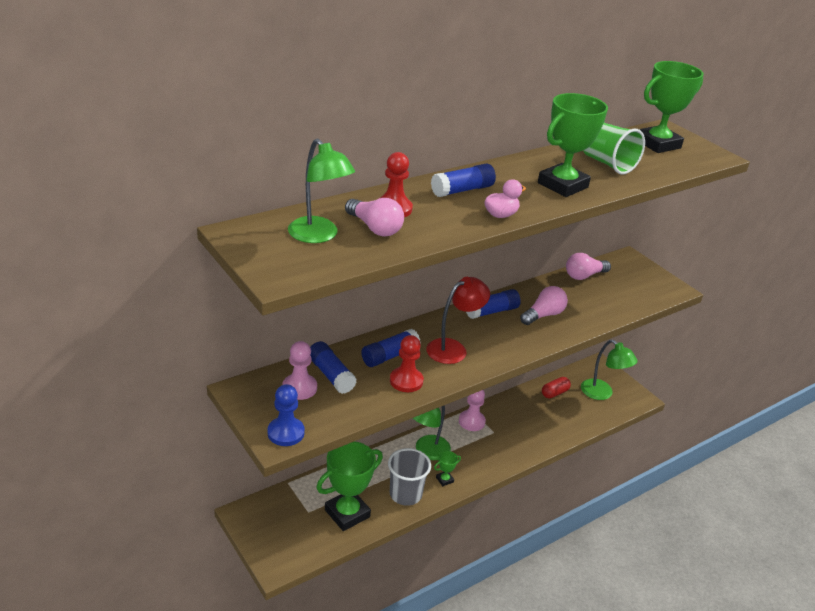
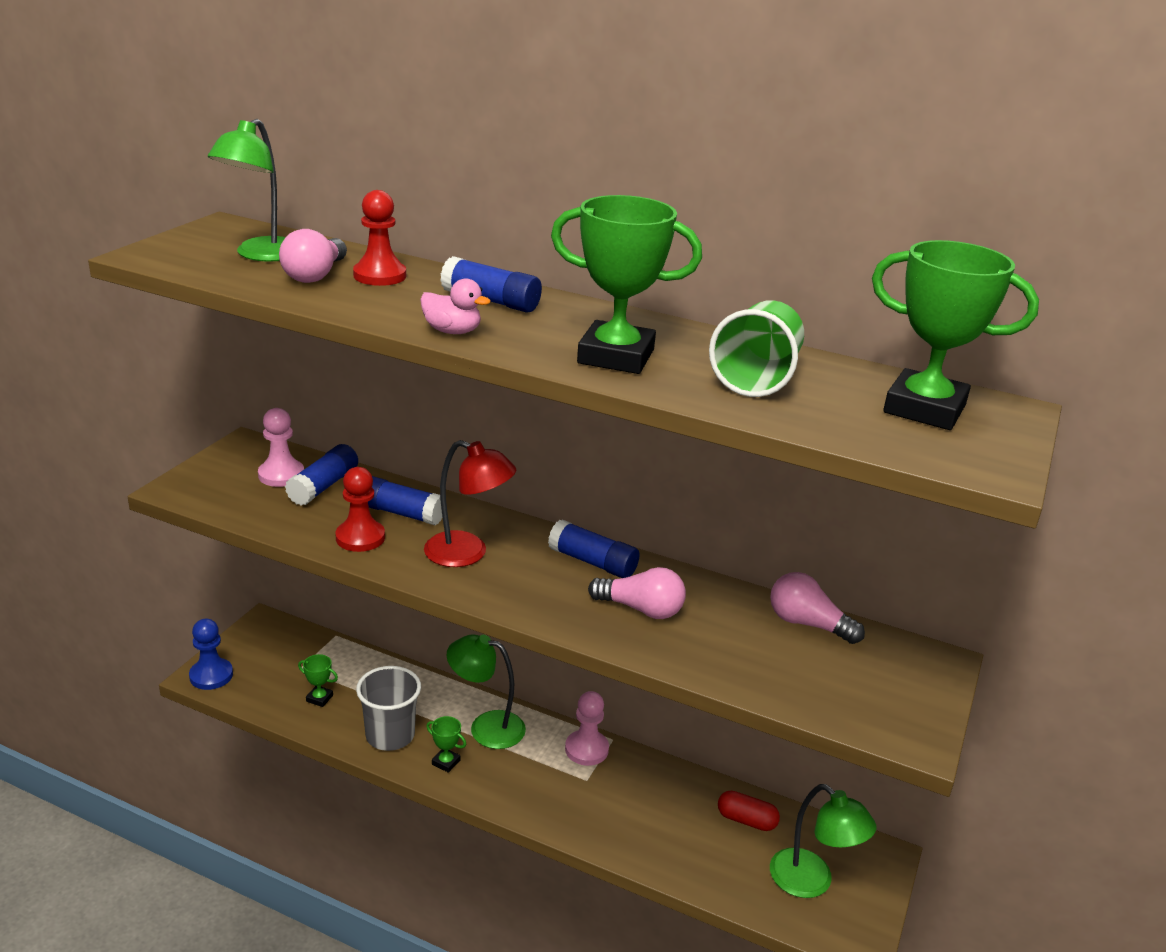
camera: 60 degrees right, 5 degrees down
blue pawn [267,384,305,446] -> blue pawn moved to [189,619,233,690]
green trophy [316,441,383,531] -> green trophy [298,654,338,707], size x0.42
green lamp [581,340,638,400] -> green lamp turned 60 degrees counterclockwise [770,784,876,898]

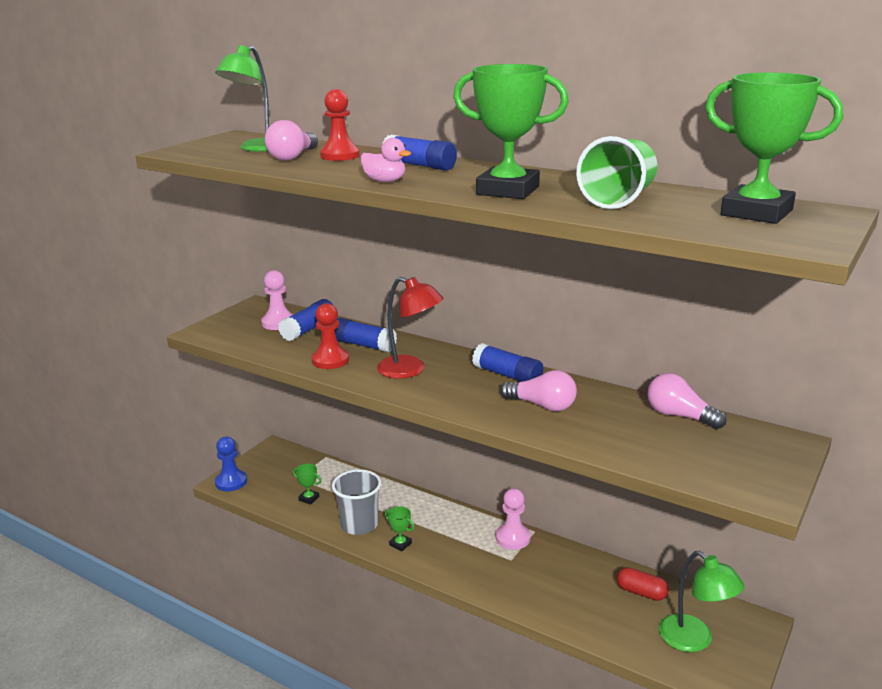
camera: 10 degrees right, 5 degrees down
green lamp [447,634,526,749] -> none

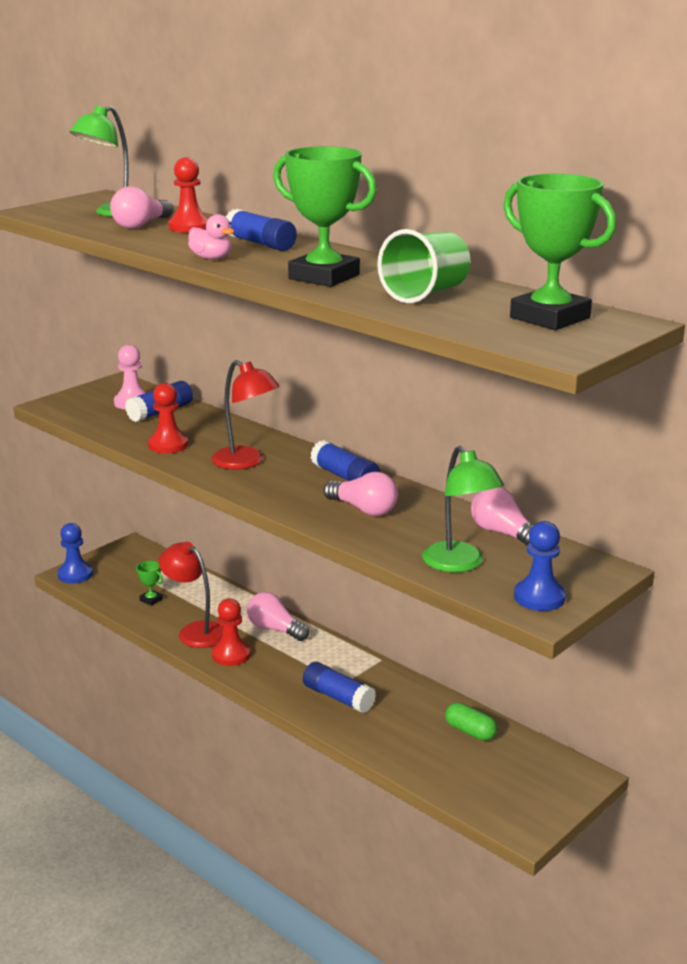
camera: 10 degrees right, 0 degrees up
grey cup [332,469,381,535] -> red lamp [159,541,223,648]
blue glue stick [334,318,397,352] -> blue glue stick moved to [303,662,376,713]
green trophy [385,506,415,551] -> red pawn [212,598,251,666]
pink pawn [496,488,531,550] -> none
red capsule [617,567,669,601] -> green capsule [445,702,497,741]
green lamp [659,551,745,652] -> green lamp moved to [422,446,504,572]
none -> pink light bulb [247,592,309,641]
none -> blue pawn [514,521,566,611]

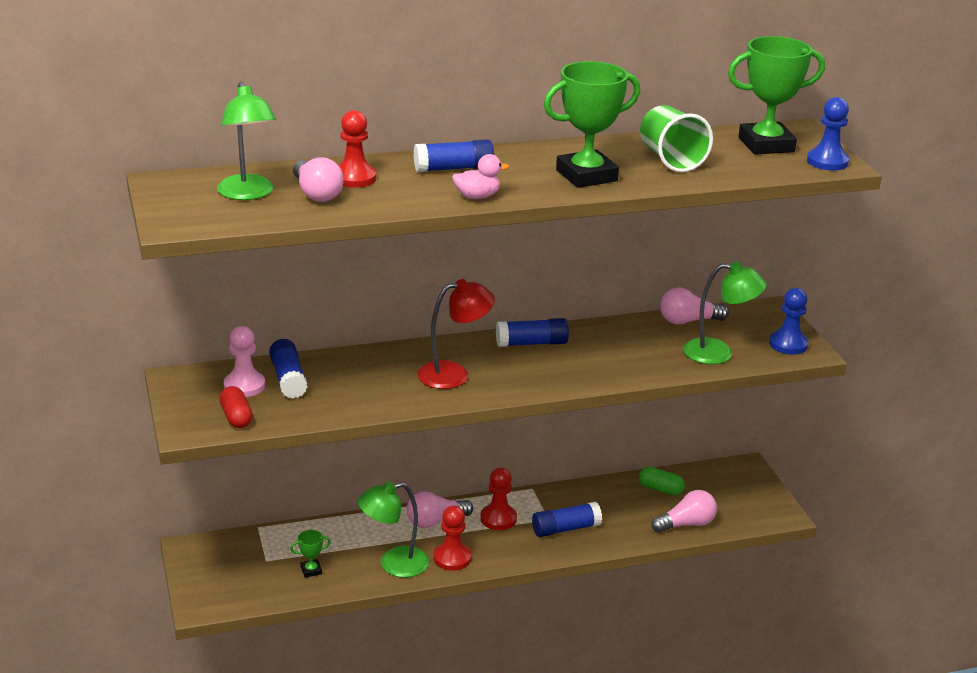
camera: 60 degrees left, 5 degrees up
blue pawn [57,523,93,584] -> blue pawn moved to [807,97,849,171]
red pawn [148,383,188,453] -> red pawn moved to [480,468,517,530]
red lamp [159,541,223,648] -> green lamp [357,481,429,578]
pink light bulb [324,472,398,516] -> pink light bulb moved to [651,490,717,533]
green capsule [445,702,497,741] -> green capsule turned 45 degrees clockwise [639,467,685,495]
none -> red capsule [219,386,253,428]

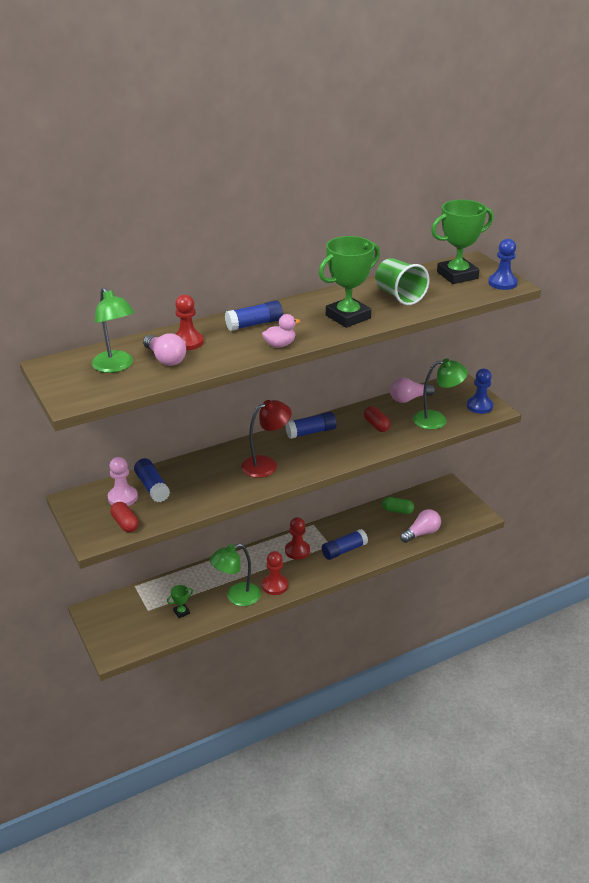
camera: 10 degrees left, 5 degrees up
pink light bulb [407,491,473,528] -> none
none -> red capsule [364,406,391,432]

